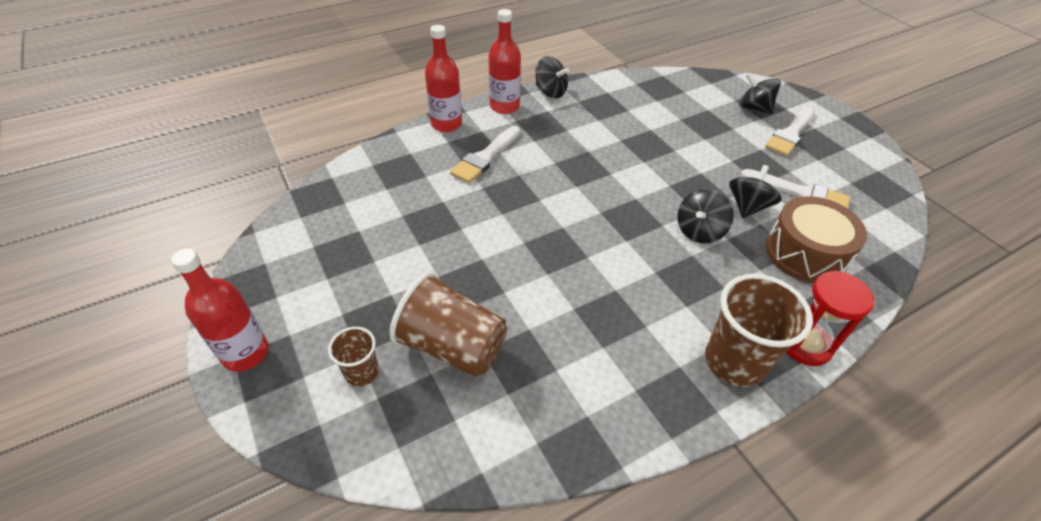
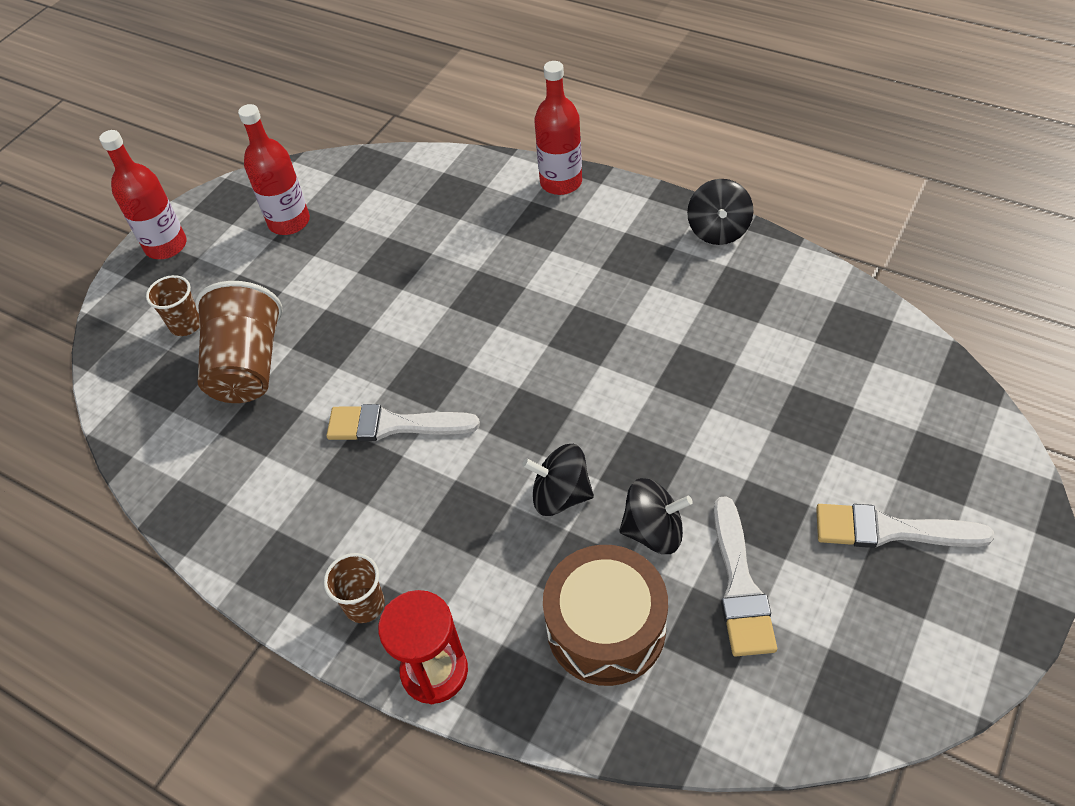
camera: 65 degrees right, 5 degrees up
white brush [450,126,520,183] -> white brush moved to [326,404,480,441]
red bottle [489,9,521,114] -> red bottle moved to [238,104,310,235]
brown cup [705,274,813,387] -> brown cup [324,553,385,623], size x0.54
black spinning top [739,73,781,114] -> none

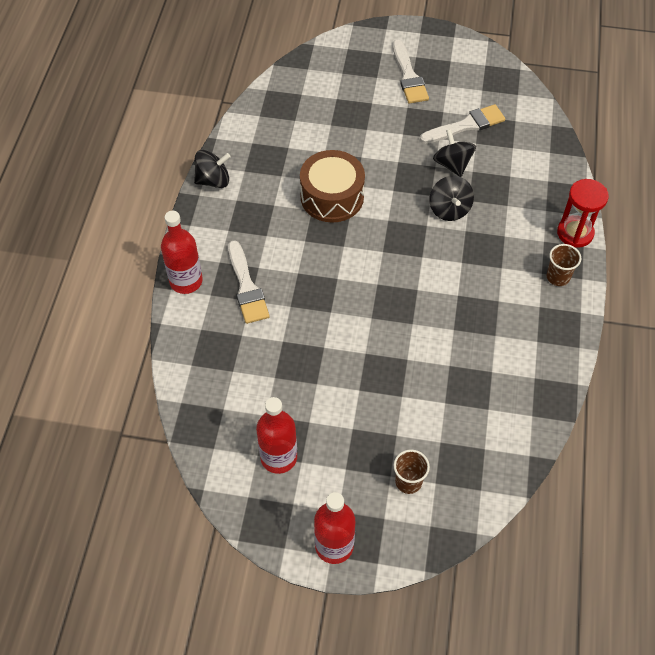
camera: 115 degrees left, 5 degrees up
brown cup [195,281,283,403] -> none
white brush [326,404,480,441] -> white brush moved to [228,240,270,324]
brown drum [543,545,668,686] -> brown drum moved to [300,150,365,222]

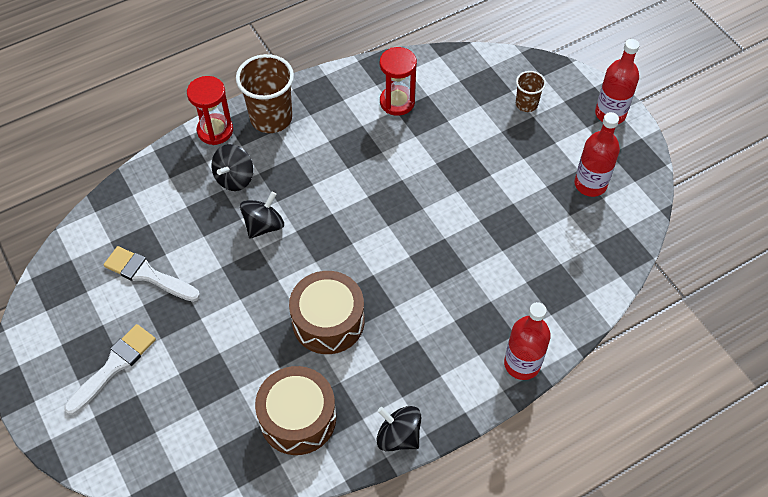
camera: 130 degrees left, 0 degrees up
white brush [228,240,270,324] -> none
black spinning top [433,129,476,177] -> black spinning top moved to [211,144,254,191]
brown cup [547,244,581,286] -> brown cup [236,54,294,133], size x1.87
none -> brown drum [255,366,336,455]
none -> red hourglass [380,47,417,116]

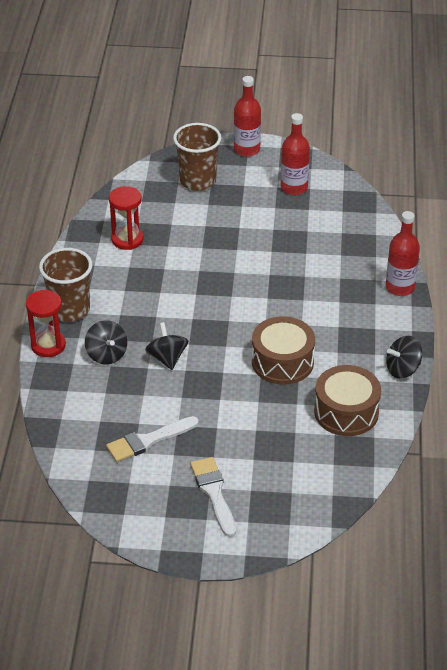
camera: 55 degrees left, 15 degrees down
brown cup [516,71,546,112] -> brown cup [173,123,221,191], size x1.87

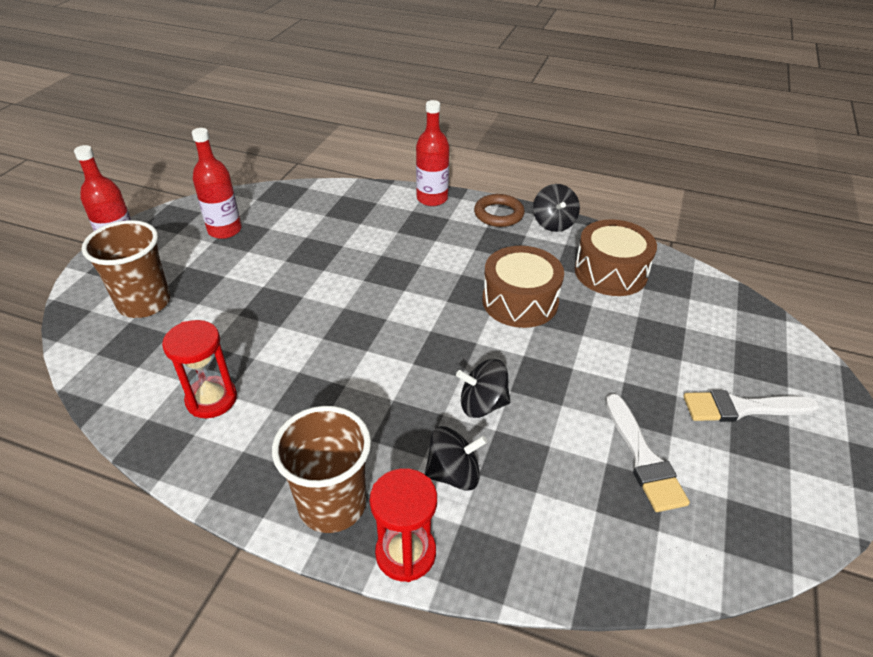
camera: 75 degrees left, 0 degrees up
none -> brown ring [474,194,525,227]

